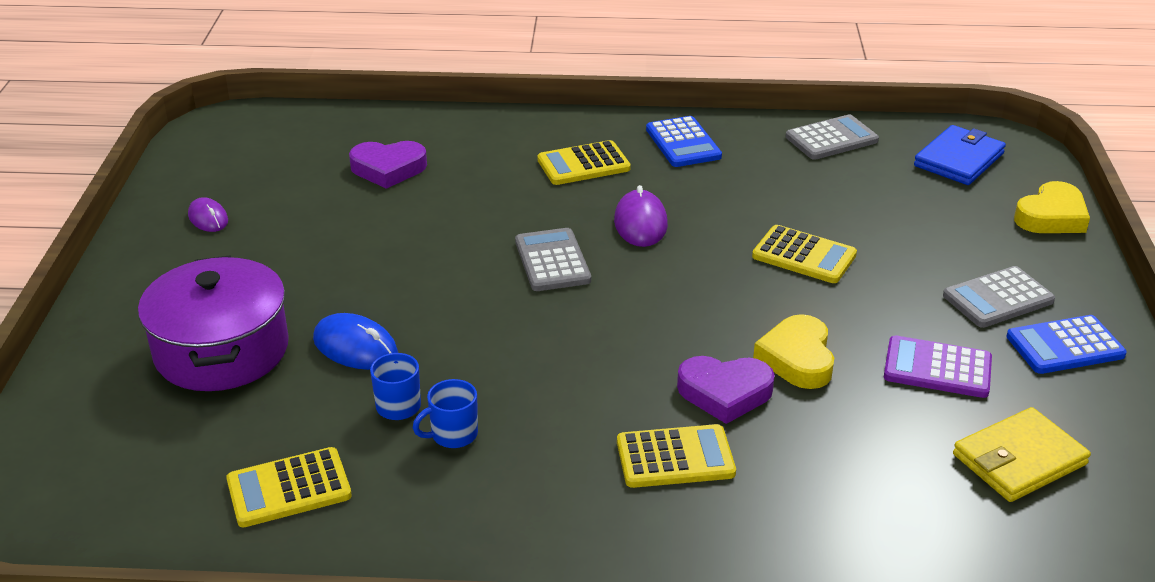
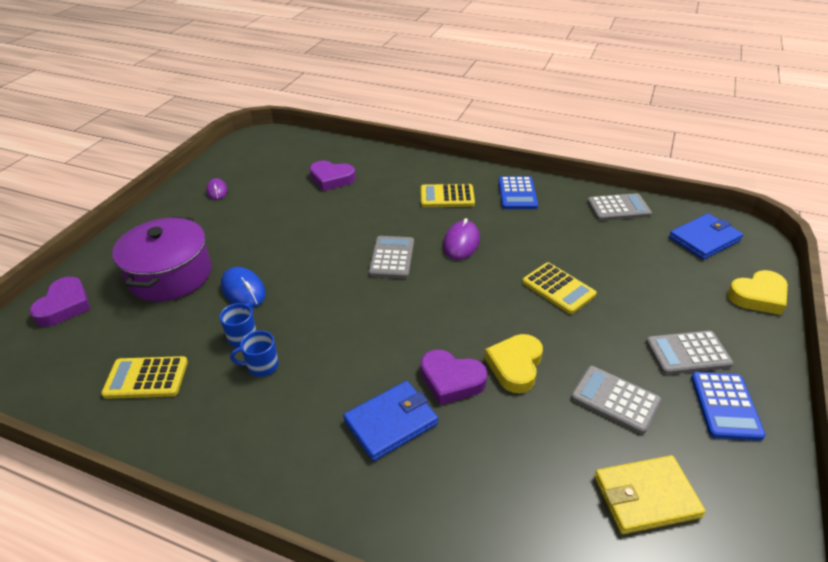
camera: 20 degrees right, 5 degrees up
yellow calculator [617,424,736,488] -> blue wallet [343,381,438,461]
purple calculator [884,335,992,398] -> grey calculator [571,366,661,434]
blue calculator [1006,315,1127,374] -> blue calculator turned 90 degrees counterclockwise [691,372,766,441]
none -> purple heart [30,277,90,327]

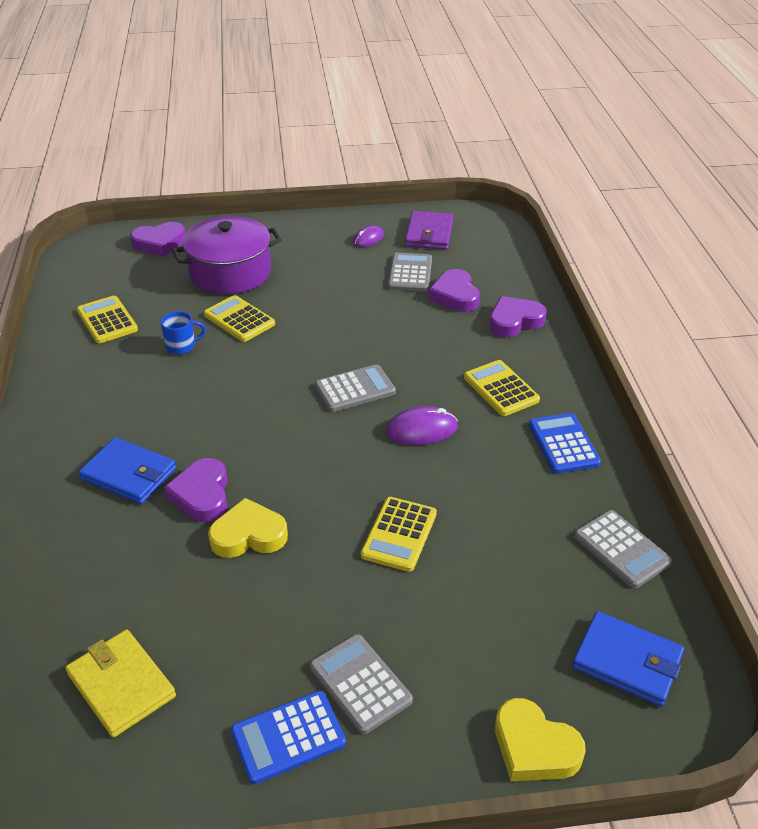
camera: 60 degrees right, 0 degrees up
blue mouse [221,267,266,308] -> yellow calculator [204,295,275,342]
blue mug [230,330,279,377] -> none
blue calculator [498,176,538,209] -> blue calculator turned 105 degrees clockwise [529,413,601,474]
grey calculator [571,366,661,434] -> grey calculator moved to [388,252,432,292]
none -> purple wallet [405,211,453,250]
none -> purple heart [489,296,547,337]

